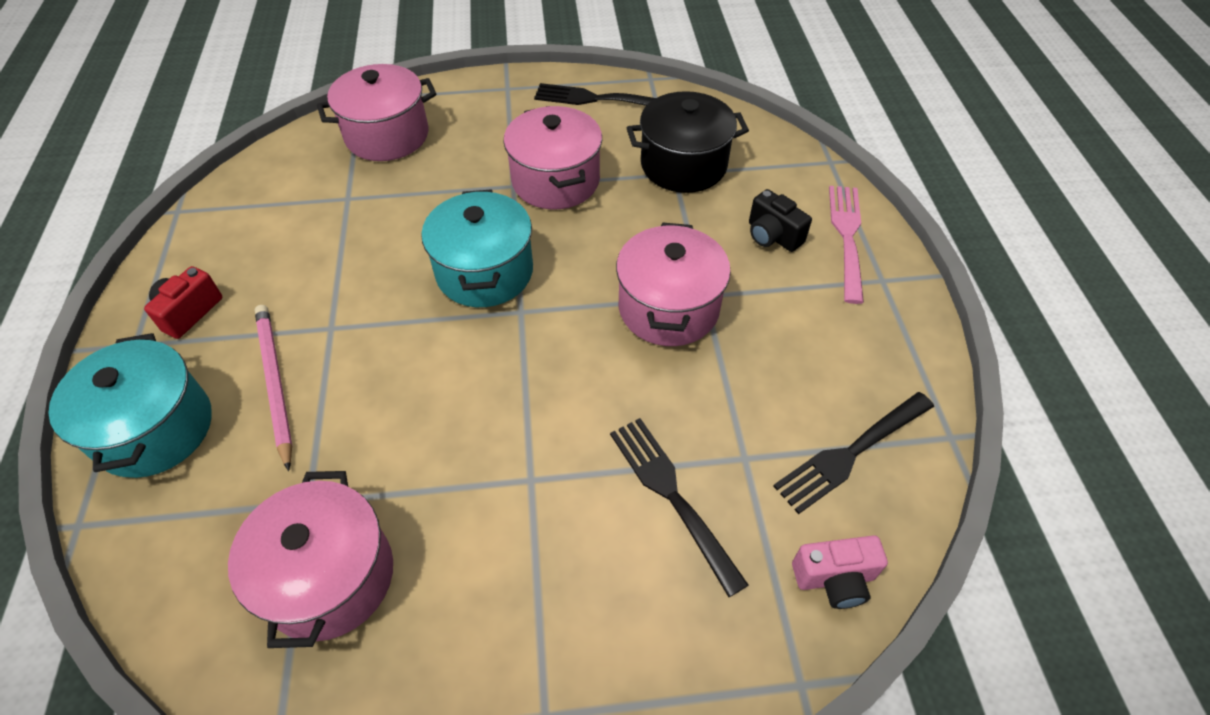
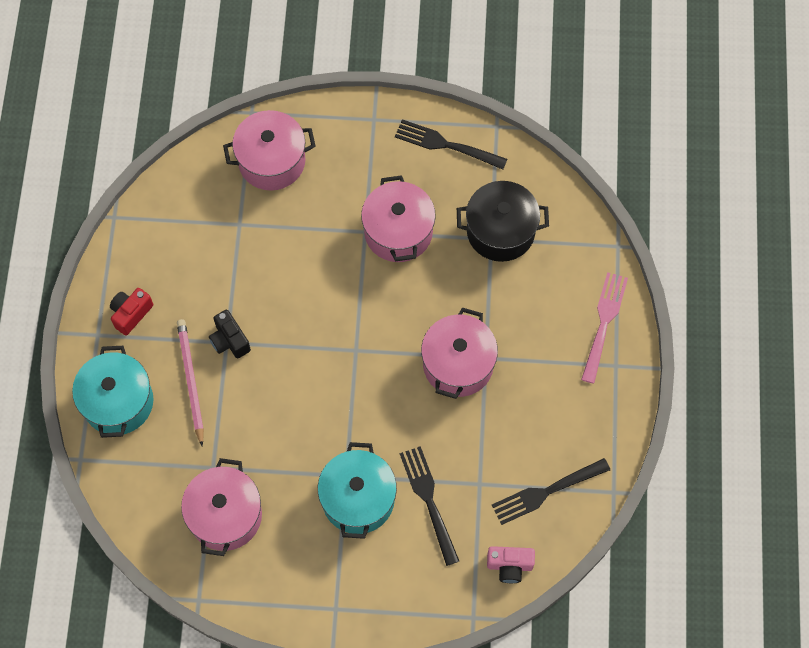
camera: 10 degrees right, 15 degrees up
turquoise pot [421,189,533,307] -> turquoise pot moved to [318,442,397,539]
black camera [749,189,812,252] -> black camera moved to [209,310,251,359]

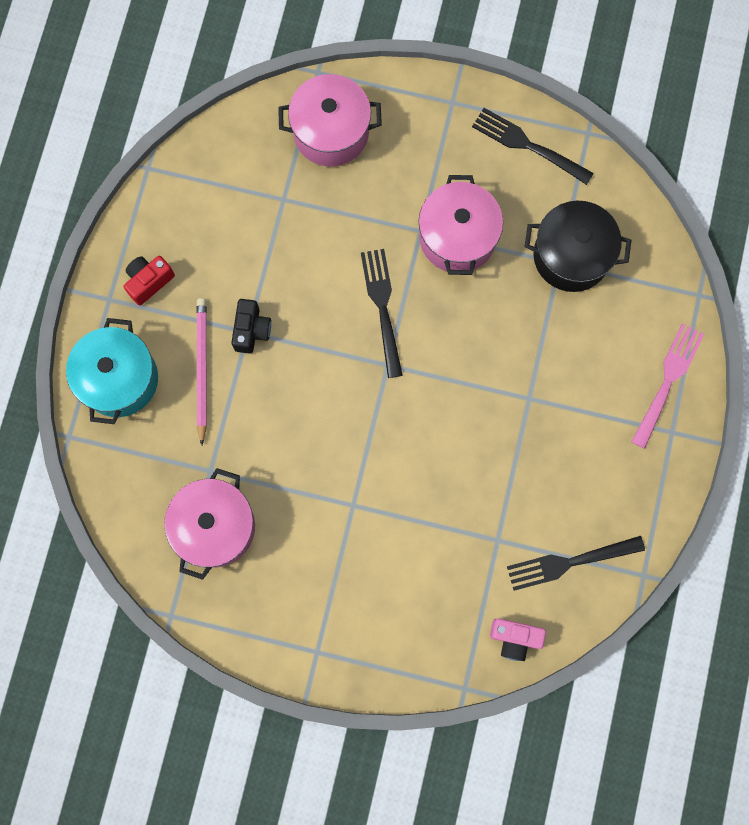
camera: 10 degrees right, 10 degrees up
black camera [209,310,251,359] -> black camera turned 150 degrees counterclockwise [231,299,271,354]
turquoise pot [318,442,397,539] -> none
black fork [400,446,459,566] -> black fork moved to [361,249,403,378]
pink pot [421,307,498,399] -> none

